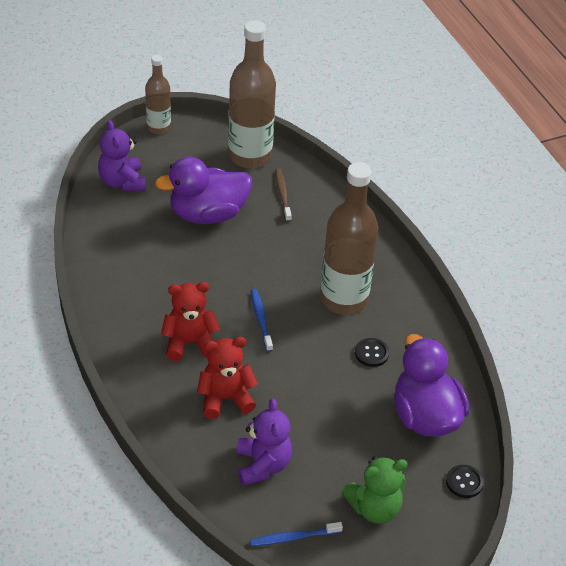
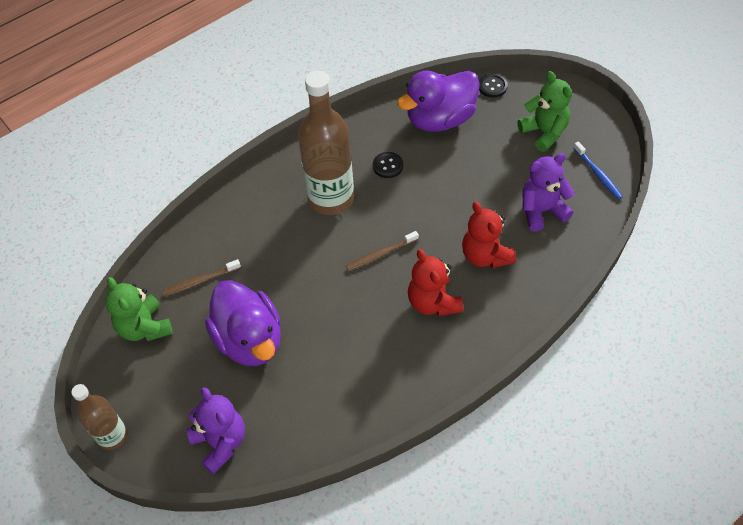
camera: 100 degrees left, 10 degrees up
purple teddy bear [98,120,146,191] -> purple teddy bear turned 90 degrees counterclockwise [186,387,245,474]
brown bottle [228,20,276,168] -> green teddy bear [105,277,173,341]
blue toothbrush [251,289,273,352] -> brown toothbrush [346,231,419,271]

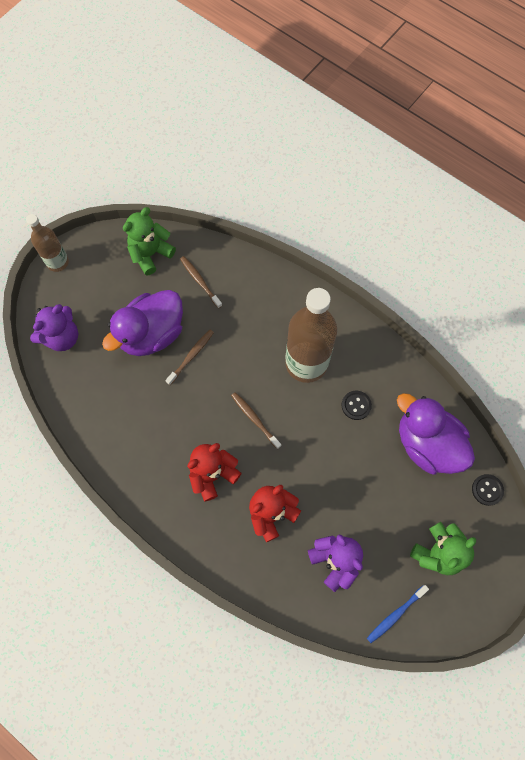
camera: 75 degrees right, 15 degrees up
none -> brown toothbrush [165,330,214,385]

